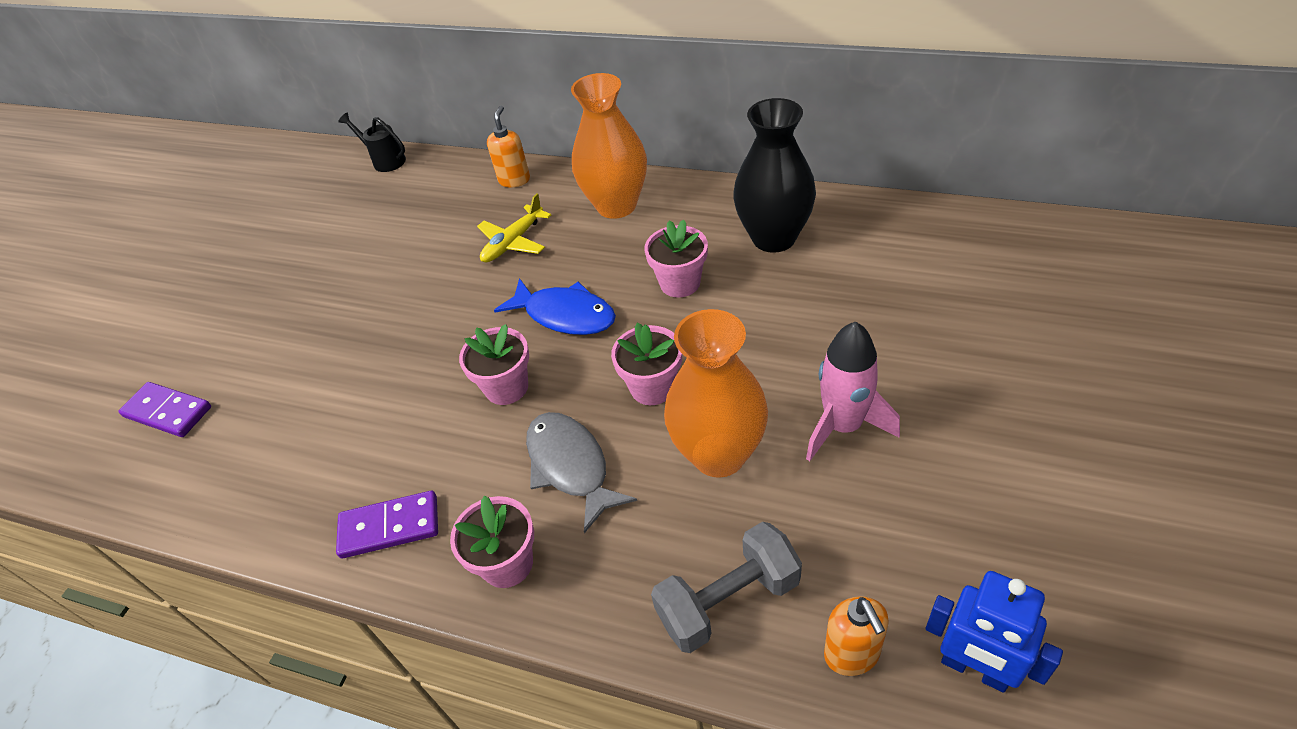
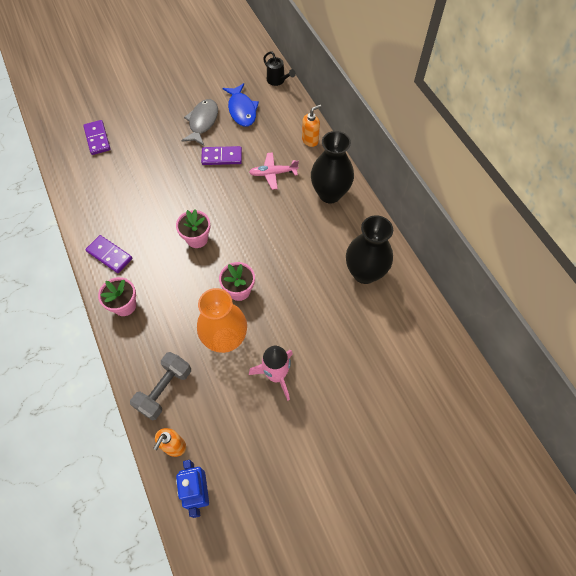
camera: 40 degrees right, 15 degrees up
black watering can [338,113,406,172] -> black watering can turned 150 degrees clockwise [263,51,296,86]
yellow plane [477,194,551,262] -> pink plane [249,152,299,190]
blue fish [494,278,616,335] -> blue fish moved to [222,83,259,127]
grey fish [526,412,637,533] -> grey fish moved to [181,99,218,146]
orange vase [571,73,647,219] -> black vase [311,131,354,203]
pink flower pot [644,220,708,298] -> none
grey dumbbell [651,522,802,653] -> grey dumbbell turned 75 degrees counterclockwise [130,352,191,421]
none -> purple domino [201,146,242,165]

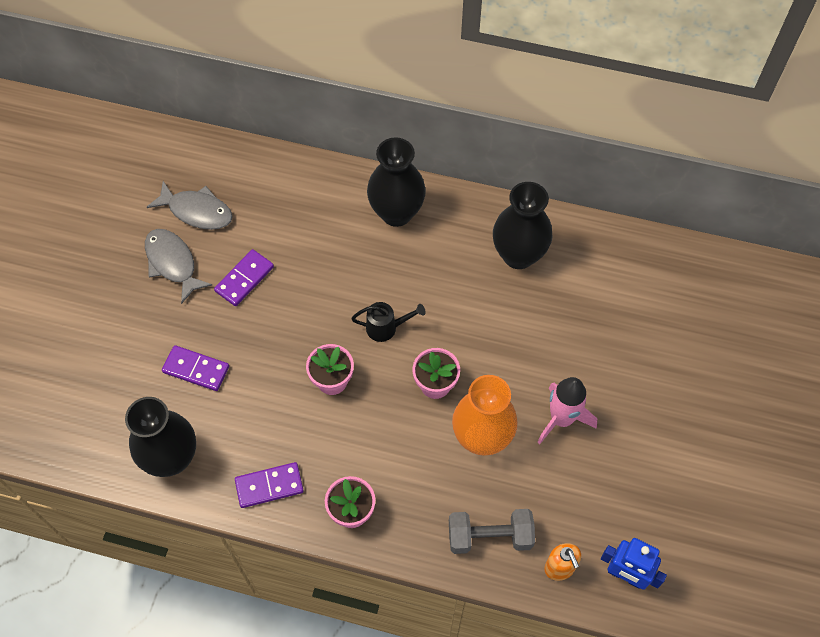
camera: 50 degrees left, 0 degrees up
purple domino [83,120,111,155] -> purple domino moved to [162,345,229,391]
grey dumbbell [130,352,191,421] -> grey dumbbell turned 75 degrees counterclockwise [449,509,535,554]
blue fish [222,83,259,127] -> grey fish [147,181,233,230]
pink plane [249,152,299,190] -> none
black watering can [263,51,296,86] -> black watering can moved to [351,302,425,342]
orange soap dispenser [302,105,321,147] -> none
none -> black vase [125,397,196,477]

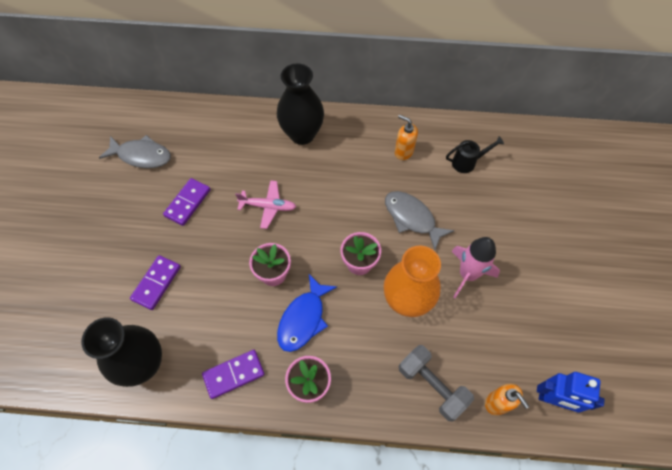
camera: 10 degrees left, 0 degrees up
grey fish [145,229,212,304] -> grey fish moved to [385,191,454,250]
purple domino [162,345,229,391] -> purple domino turned 75 degrees counterclockwise [130,255,181,310]
black watering can [351,302,425,342] -> black watering can moved to [446,136,504,173]
grey dumbbell [449,509,535,554] -> grey dumbbell turned 60 degrees clockwise [399,345,474,422]
black vase [493,182,552,269] -> orange soap dispenser [395,115,418,160]
none -> pink plane [235,180,296,229]
none -> blue fish [277,274,337,352]

